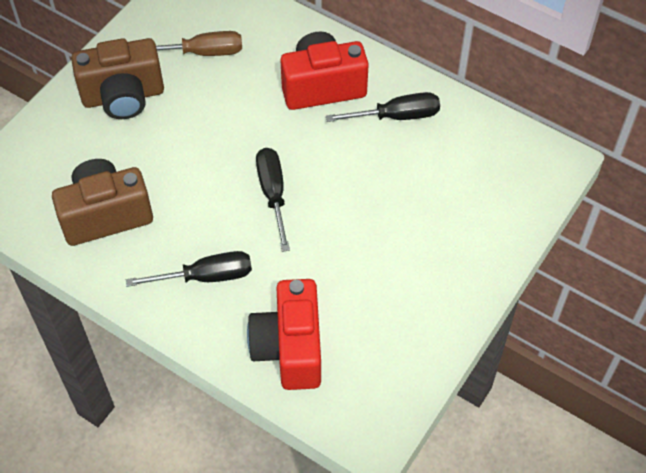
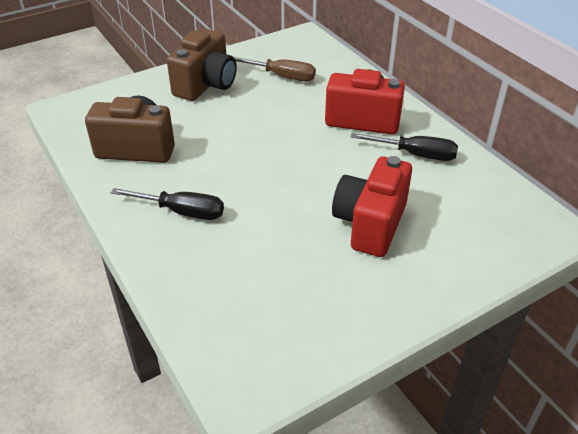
camera: 25 degrees right, 15 degrees down
brown camera [71,38,164,119] -> brown camera turned 75 degrees counterclockwise [167,29,237,101]
red camera [247,279,321,390] -> red camera moved to [332,156,412,257]
black screwdriver [256,148,290,252] -> none

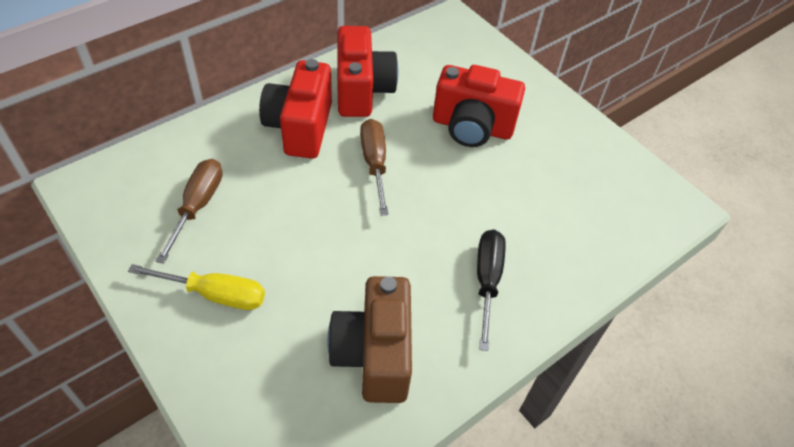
camera: 100 degrees left, 10 degrees up
brown camera [167,29,237,101] -> yellow screwdriver [128,264,265,310]
black screwdriver [351,133,458,161] -> red camera [337,26,398,117]
none -> brown screwdriver [360,119,389,216]

